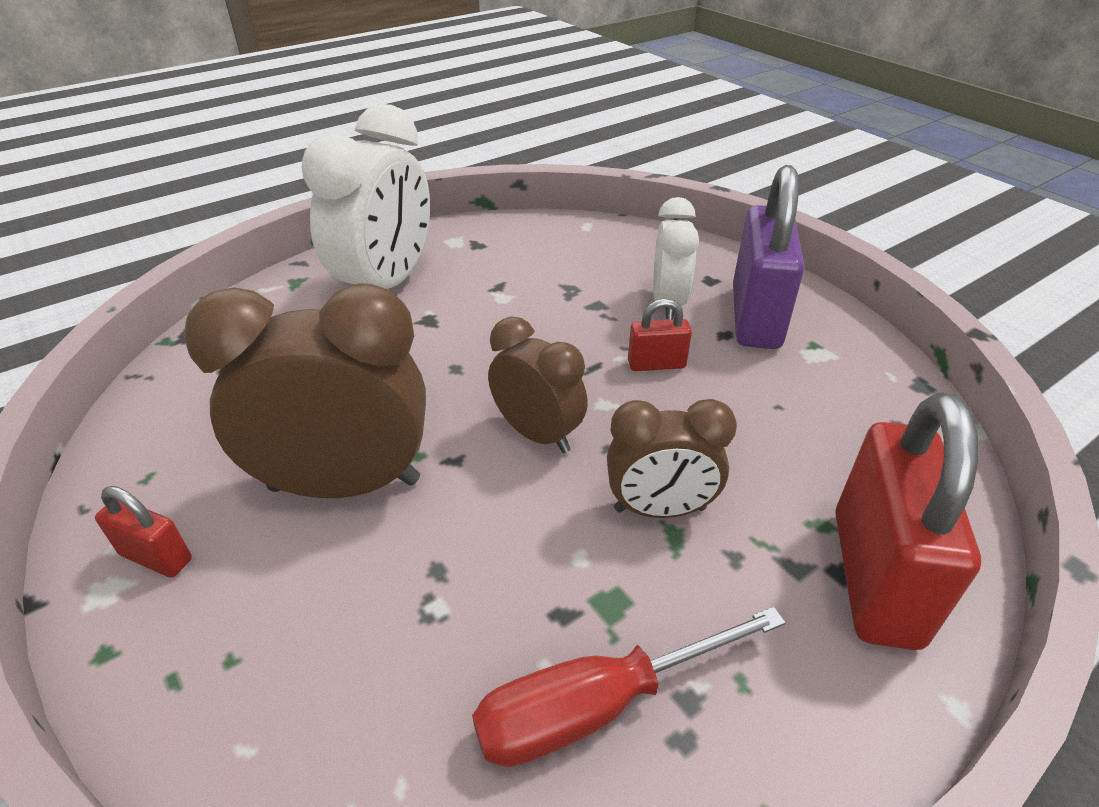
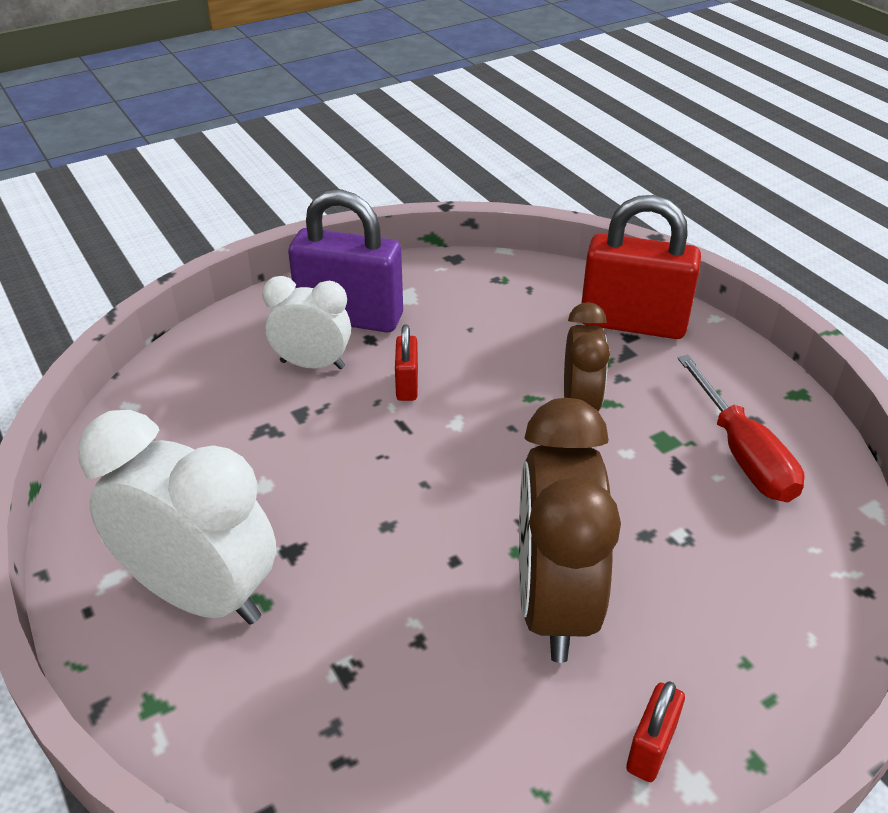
camera: 85 degrees left, 0 degrees up
brown clock [488,317,588,453] -> none

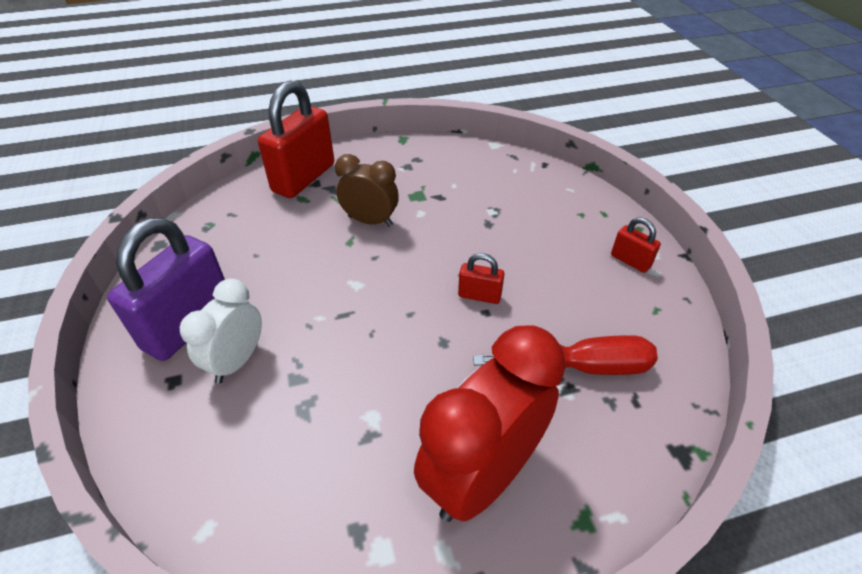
camera: 75 degrees left, 5 degrees up
white clock [78,410,276,625] -> red clock [414,325,566,522]
red padlock [395,325,418,401] -> red padlock moved to [458,253,504,304]
brown clock [519,398,621,663] -> none
red screwdriver [677,355,805,502] -> red screwdriver moved to [473,335,658,375]

